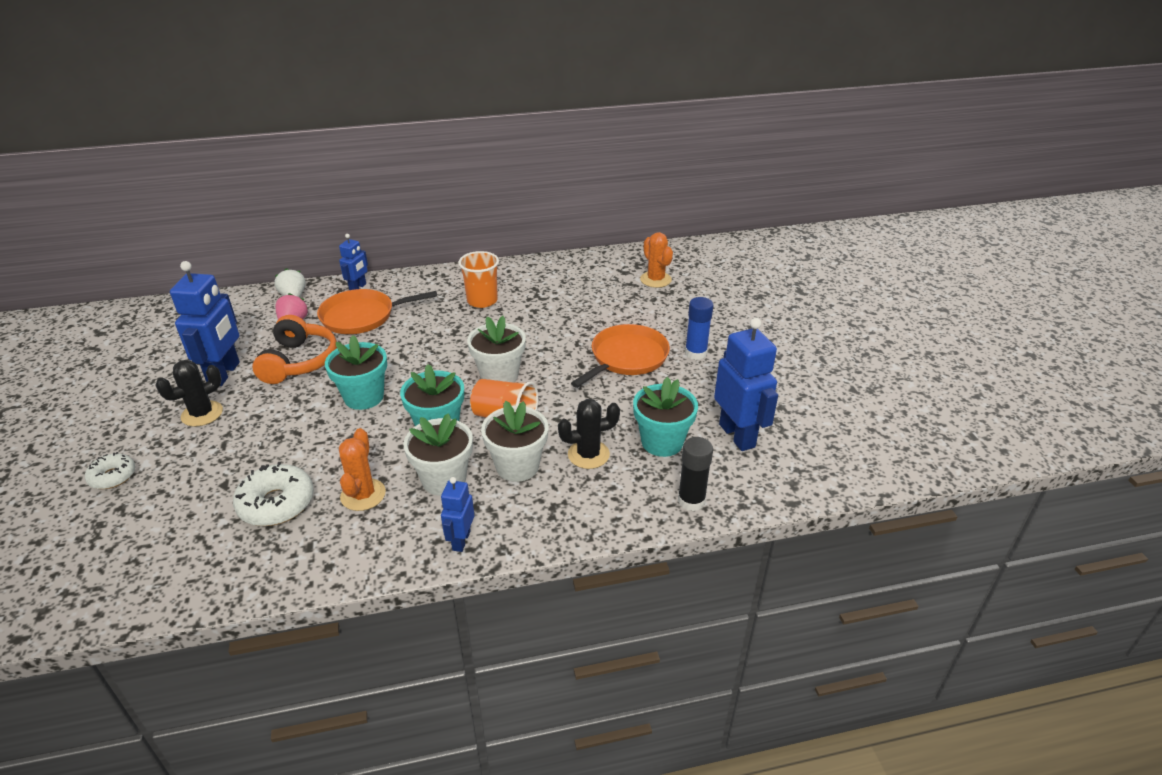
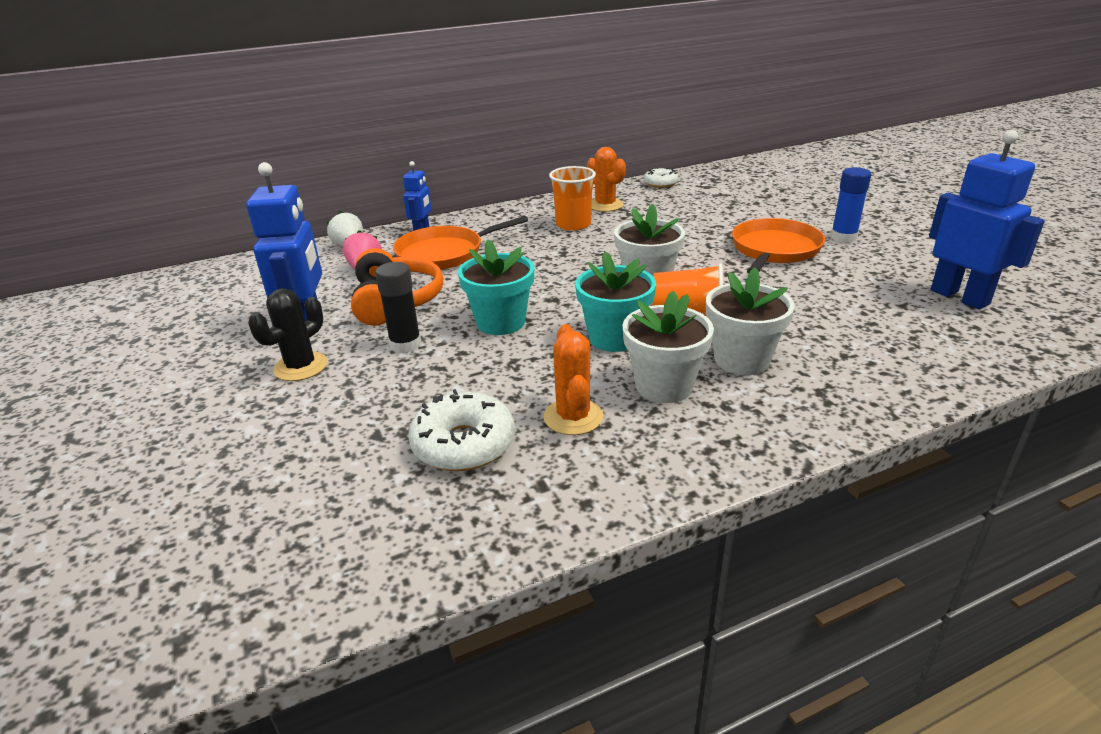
camera: 10 degrees left, 5 degrees down
white donut [85,452,135,489] -> white donut moved to [644,167,679,188]
blue robot [441,477,474,552] -> none
black cactus [558,399,620,469] -> none
turquoise flower pot [633,377,698,457] -> none
orange cactus [640,232,673,288] -> orange cactus moved to [587,147,626,212]
black glue stick [678,437,713,511] -> black glue stick moved to [375,262,422,353]

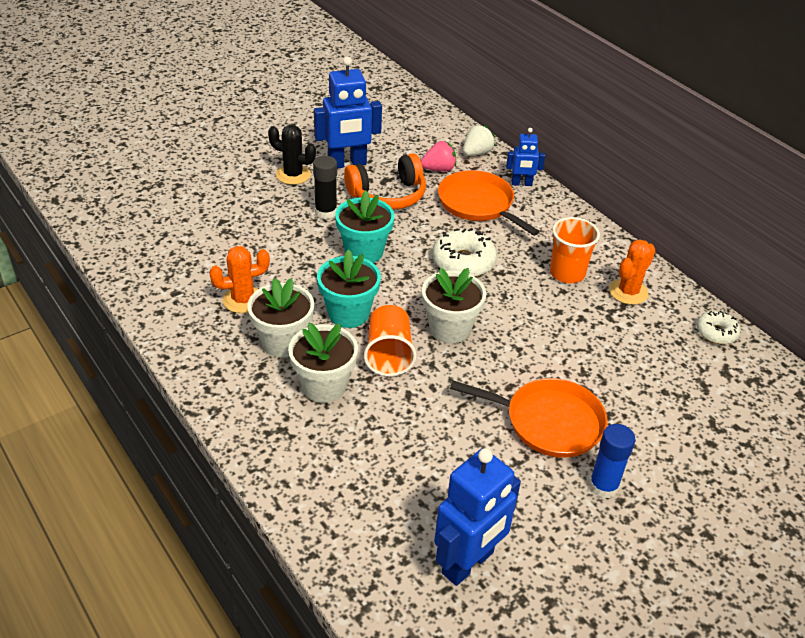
camera: 75 degrees right, 10 degrees up
white donut [408,389,515,471] -> white donut moved to [432,228,497,277]

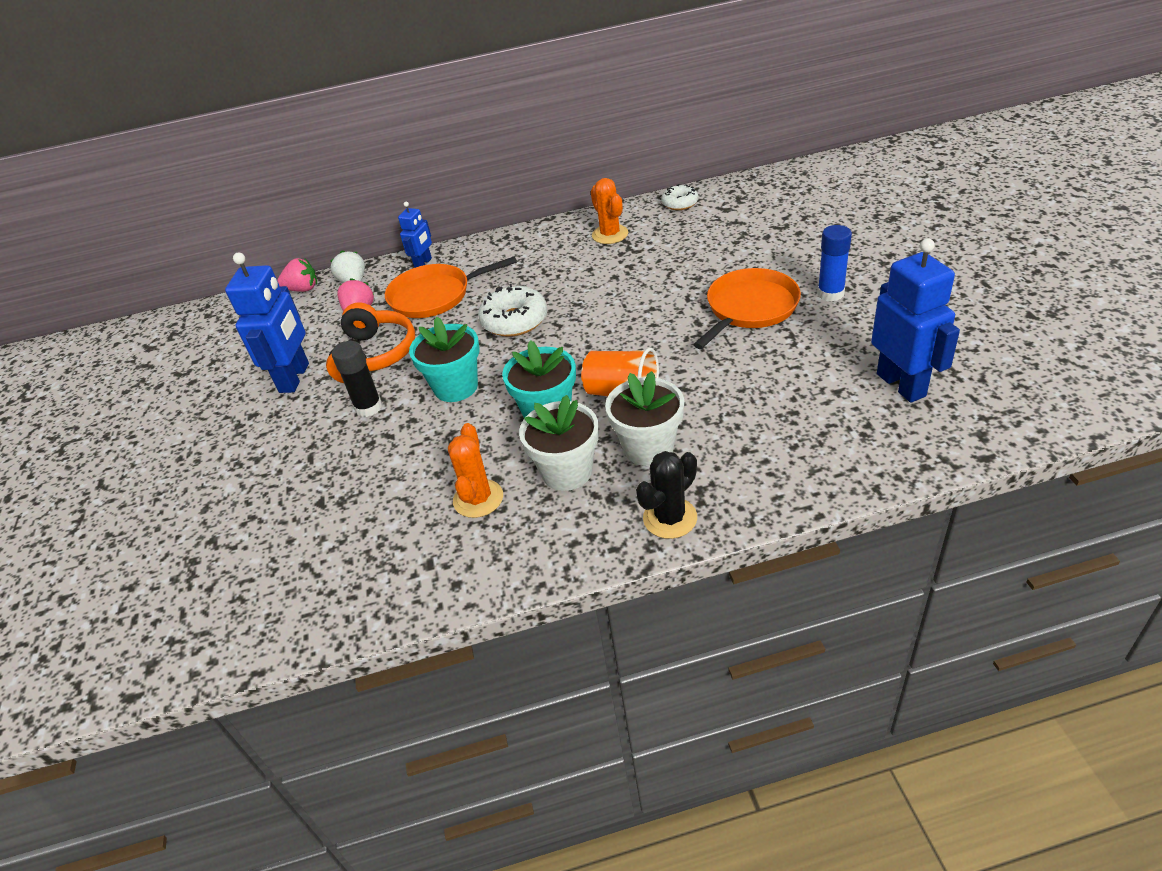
camera: 60 degrees left, 0 degrees up
black cactus [268,125,316,185] -> black cactus moved to [636,451,697,539]
white flower pot [422,268,486,344] -> none
orange cup [550,217,600,283] -> none
none -> pink strawberry [277,258,317,292]

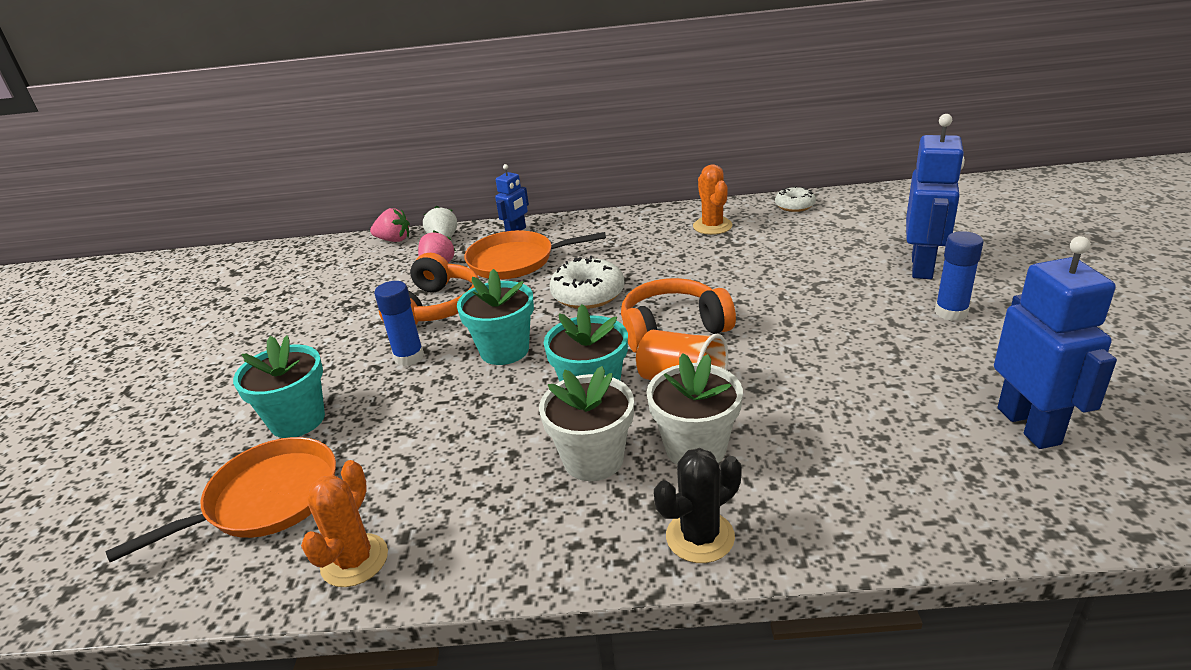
camera: 10 degrees right, 10 degrees down
blue robot [225,252,309,393] -> blue robot moved to [906,114,965,279]
black glue stick [332,341,382,417] -> blue glue stick [374,281,424,366]
orange cactus [448,423,503,518] -> orange cactus moved to [301,460,388,587]
orange pan [693,268,801,349] -> orange pan moved to [105,437,336,562]
none -> turquoise flower pot [233,335,325,438]
none -> orange headphones [621,278,736,353]

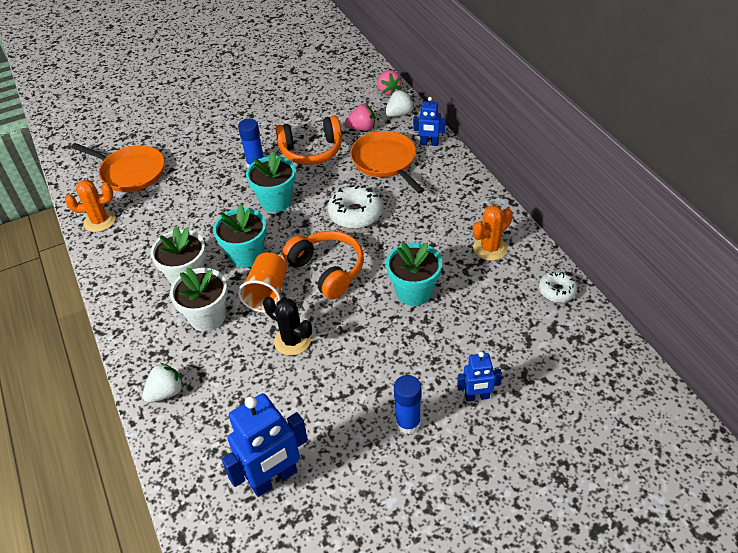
camera: 65 degrees right, 15 degrees up
turquoise flower pot [233,335,325,438] -> turquoise flower pot moved to [386,242,442,306]
black cactus [654,448,742,563] -> black cactus moved to [263,297,312,356]
blue robot [906,114,965,279] -> blue robot [457,351,502,402], size x0.55
none -> white strawberry [142,363,184,403]

